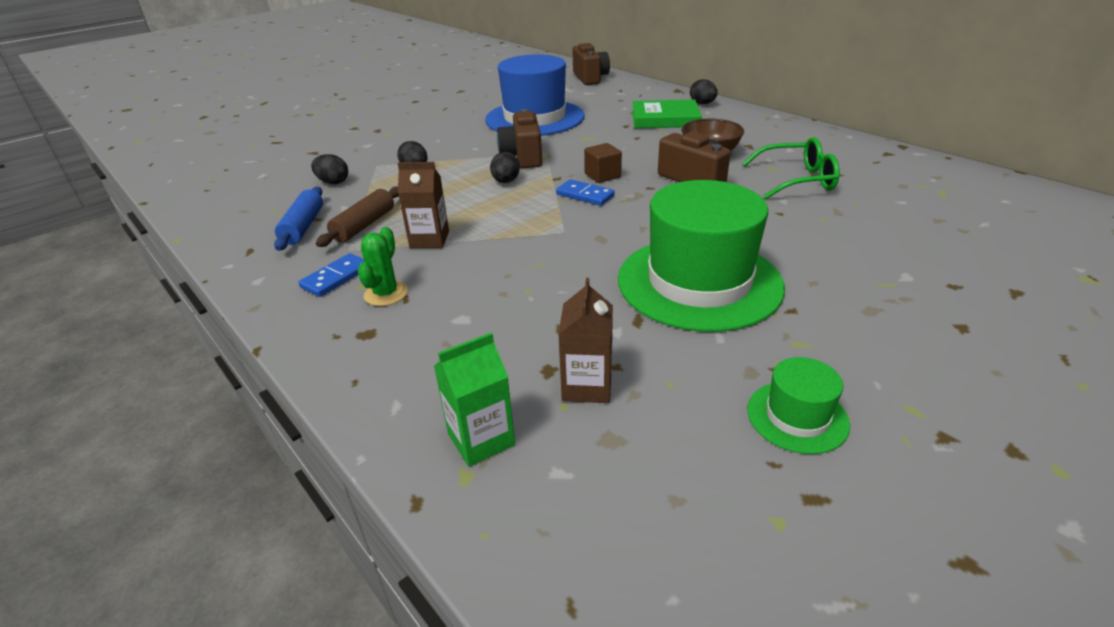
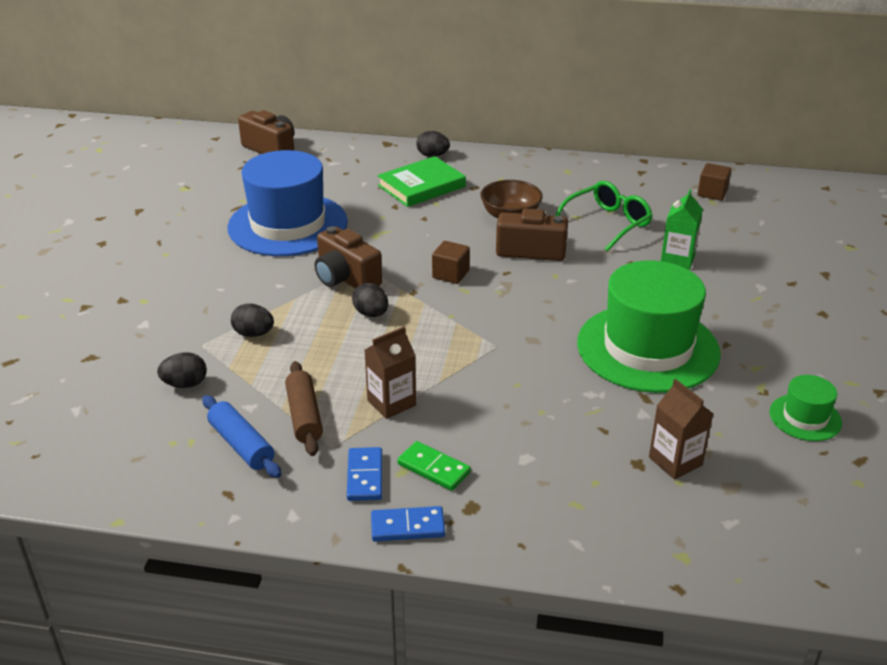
camera: 40 degrees left, 0 degrees up
green cactus [358,227,408,306] -> green domino [397,441,471,491]
green carton [434,333,515,467] -> green carton moved to [661,189,703,270]
blue domino [556,179,615,206] -> blue domino moved to [371,506,445,542]
none -> brown cube [697,163,732,201]

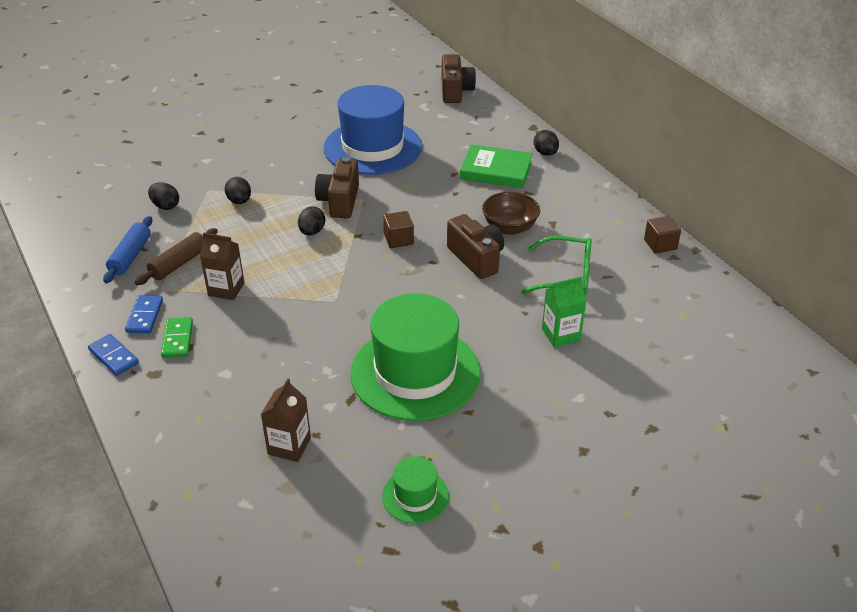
camera: 50 degrees right, 5 degrees up
blue domino [347,447,382,501] -> blue domino turned 45 degrees counterclockwise [125,295,163,333]
brown cube [697,163,732,201] -> brown cube moved to [644,216,681,254]

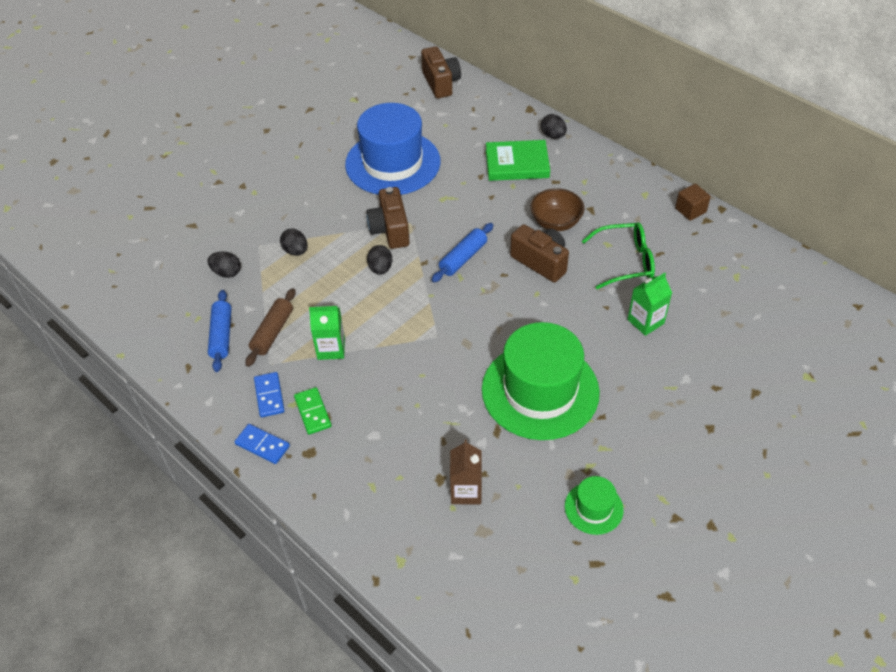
camera: 15 degrees left, 10 degrees up
brown carton [200,233,245,300] -> green carton [309,306,345,360]
brown cube [383,211,414,248] -> blue rolling pin [432,223,494,282]

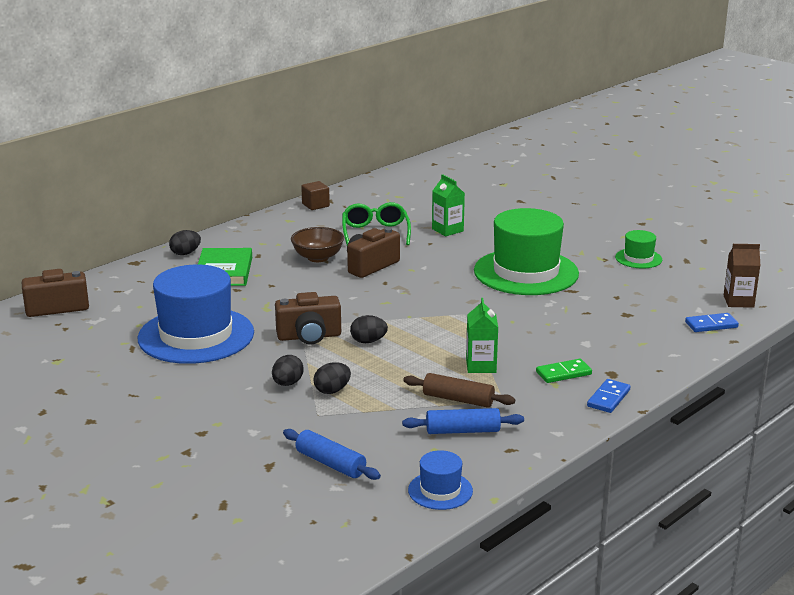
camera: 90 degrees left, 25 degrees down
black egg [208,251,241,278] -> black egg moved to [272,355,304,386]
blue domino [254,372,285,417] -> blue domino moved to [685,313,739,332]
blue rolling pin [432,223,494,282] -> blue rolling pin moved to [283,429,381,480]
brown carton [450,440,482,504] -> brown carton moved to [724,244,761,308]
none -> blue hat [408,450,473,510]

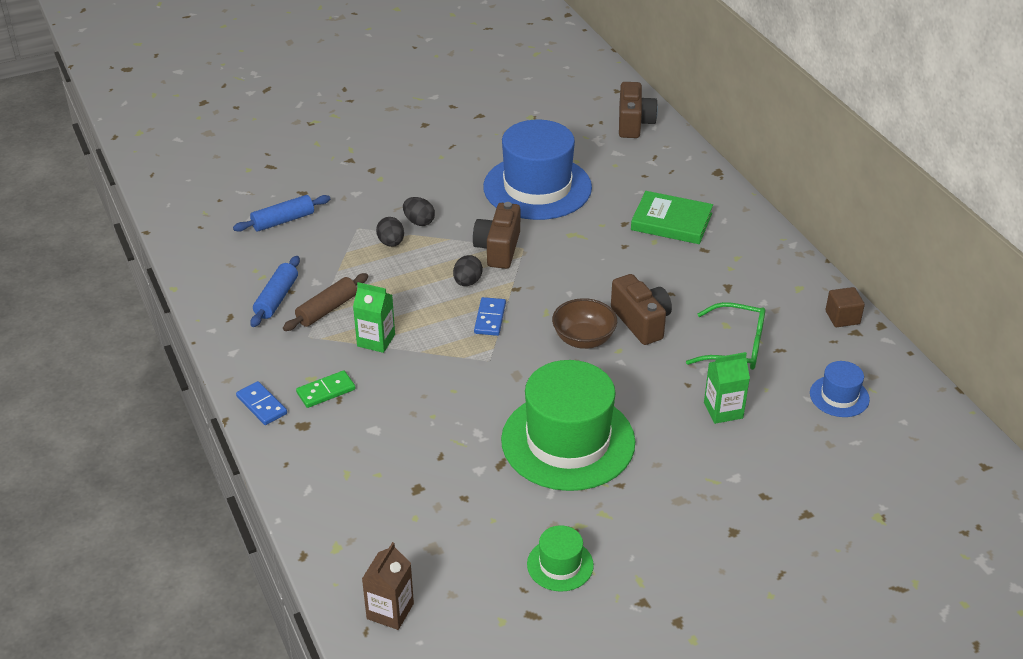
camera: 110 degrees right, 15 degrees up
black egg [169,230,201,255] -> none
brown bowl [291,227,344,262] -> brown bowl moved to [552,298,617,349]
blue hat [408,450,473,510] -> blue hat moved to [810,361,870,417]
green domino [536,359,592,383] -> green domino turned 60 degrees clockwise [296,370,356,408]
blue domino [685,313,739,332] -> blue domino moved to [474,297,506,336]

